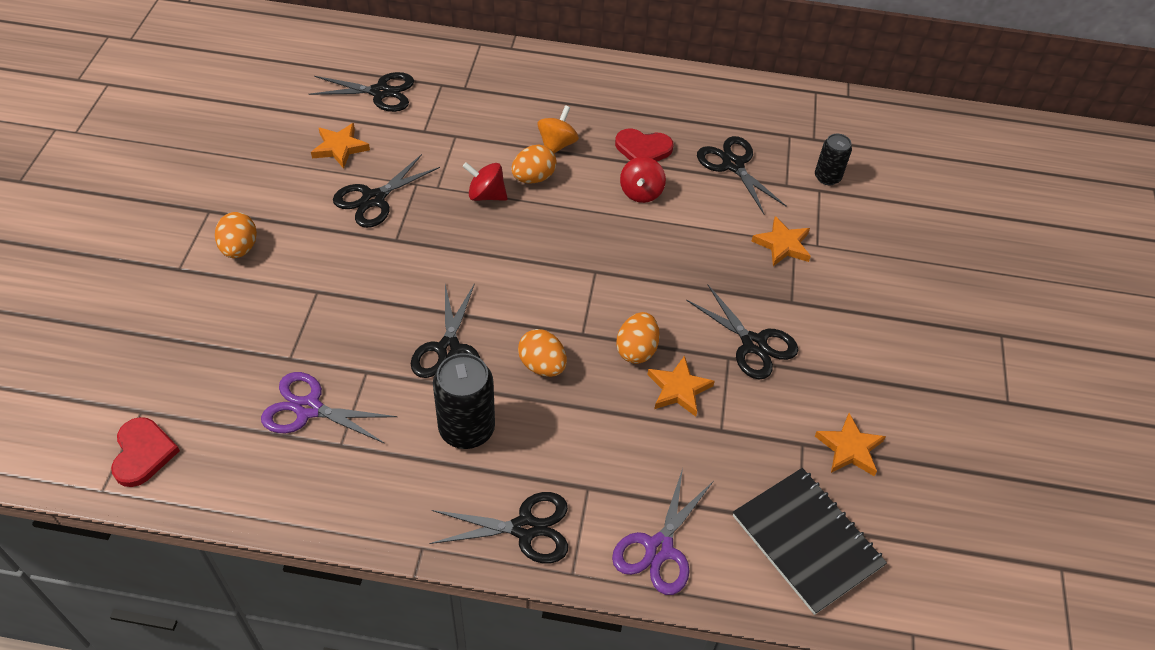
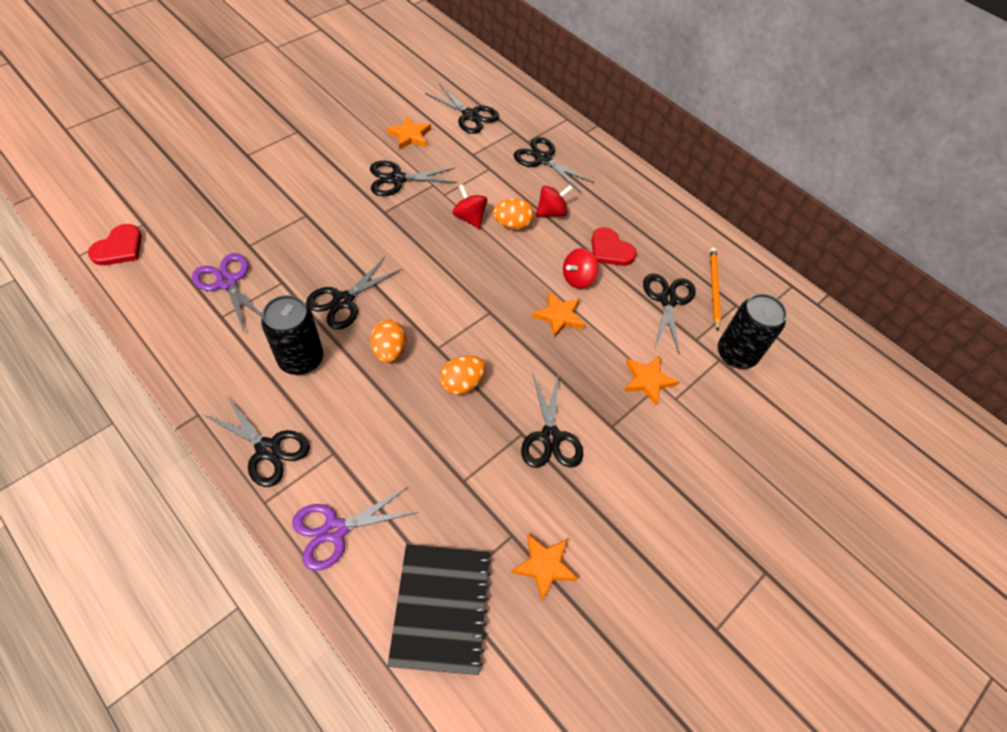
camera: 35 degrees right, 5 degrees up
orange egg [215,212,257,258] -> none
orange spinning top [538,105,579,153] -> red spinning top [536,185,573,217]
orange star [647,355,715,417] -> orange star moved to [532,292,585,338]
black can [815,134,852,185] -> black can [718,294,787,369], size x1.66
none -> black scissors [514,137,594,192]
none -> orange pencil [710,247,721,331]

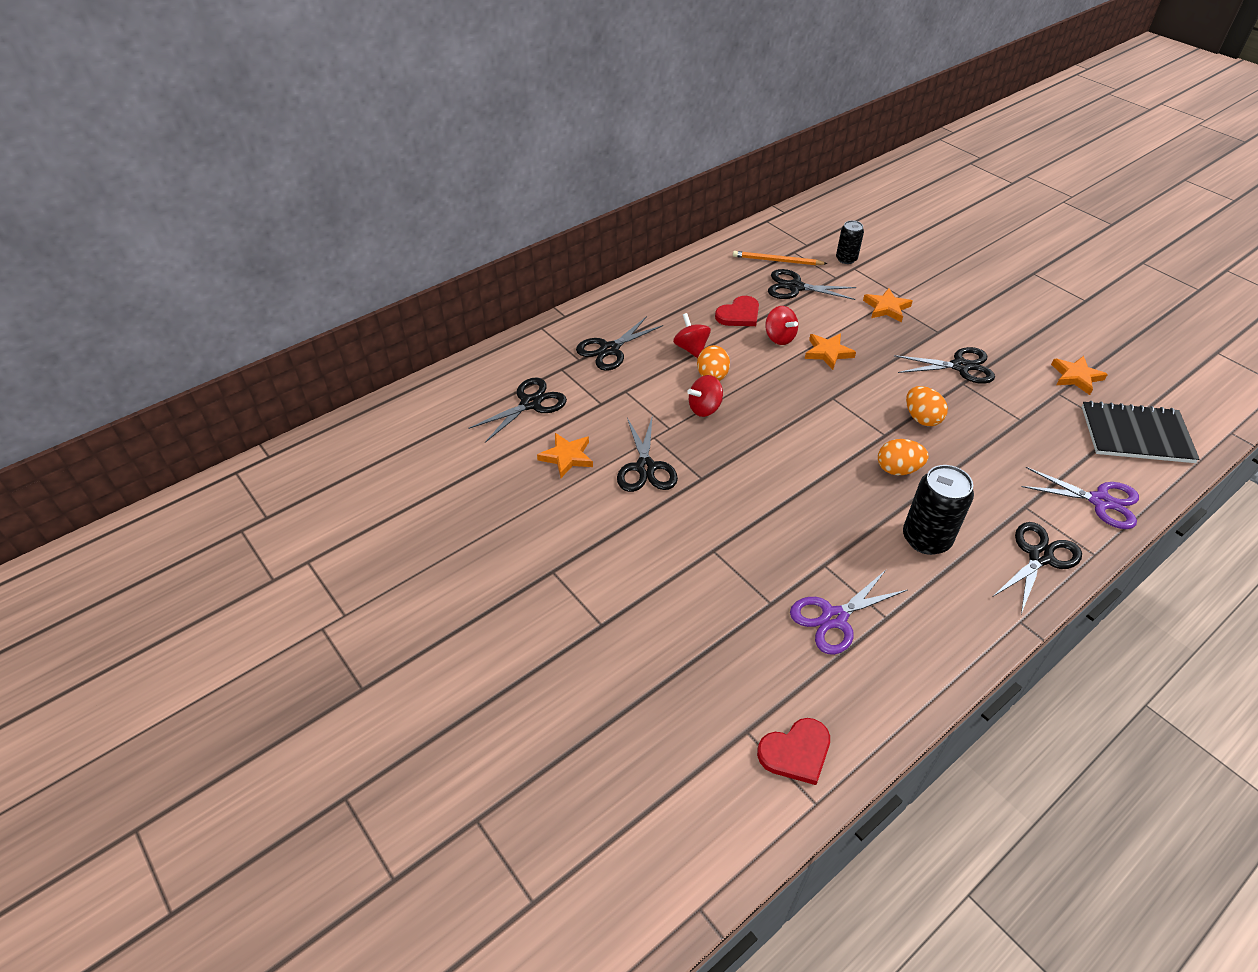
camera: 80 degrees left, 10 degrees down
red heart [88,224,142,265] -> red heart turned 120 degrees clockwise [757,718,830,785]
purple scissors [292,486,419,571] -> purple scissors turned 45 degrees counterclockwise [1021,467,1139,529]
black scissors [306,257,402,329] -> none
black can [718,294,787,369] -> black can [836,220,864,264], size x0.60

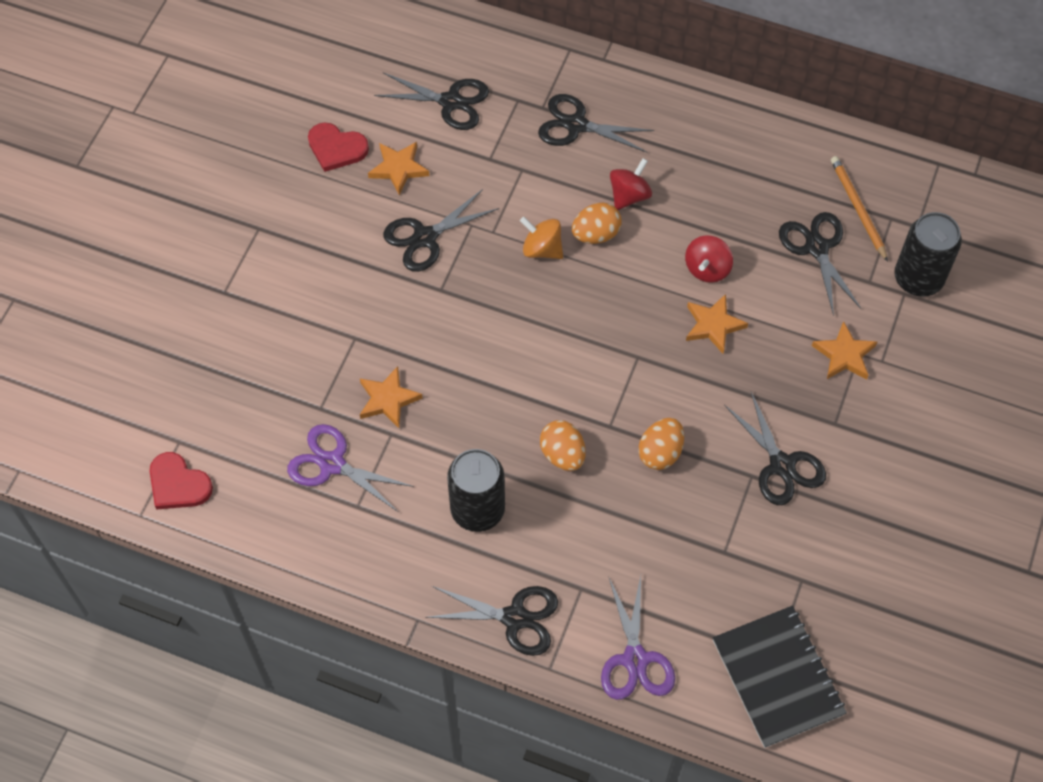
camera: 60 degrees right, 15 degrees up
red spinning top [687,375,723,417] -> orange spinning top [520,217,563,259]
red heart [715,296,759,326] -> red heart moved to [308,122,369,172]
black can [836,220,864,264] -> black can [894,212,962,297], size x1.66
orange star [1051,356,1108,395] -> orange star moved to [360,366,423,428]

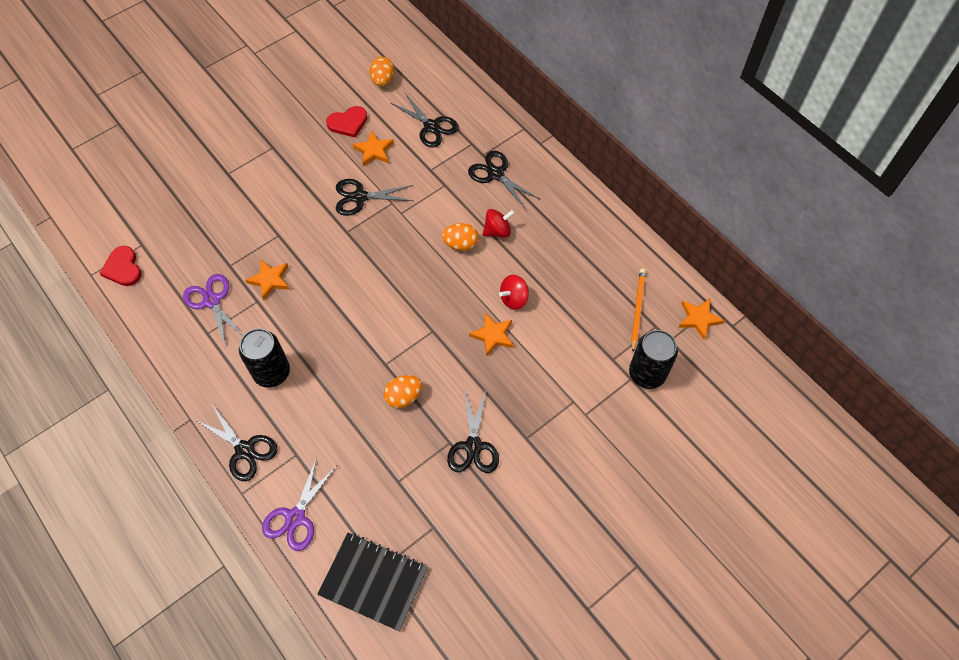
camera: 30 degrees right, 0 degrees up
red heart [308,122,369,172] -> red heart turned 75 degrees counterclockwise [326,106,367,137]
orange spinning top [520,217,563,259] -> none
orange egg [540,420,586,471] -> orange egg moved to [369,57,394,87]
black notebook [713,606,847,748] -> black notebook turned 75 degrees counterclockwise [317,533,428,631]
black scissors [779,212,861,316] -> none
orange star [812,321,877,380] -> orange star moved to [678,299,725,340]

